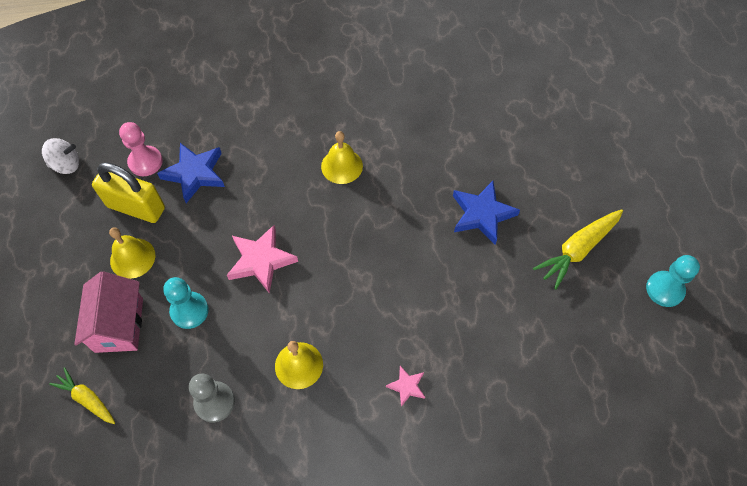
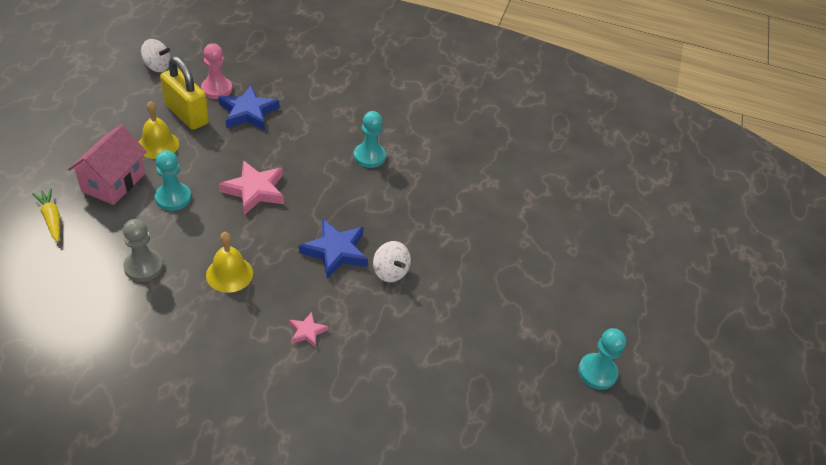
camera: 20 degrees right, 15 degrees down
yellow bell [321,131,363,184] -> turquoise pawn [354,111,386,168]
blue star [453,181,520,245] -> blue star moved to [299,219,368,279]
yellow carrot [533,209,623,290] -> none
none -> white spinning top [373,241,411,282]

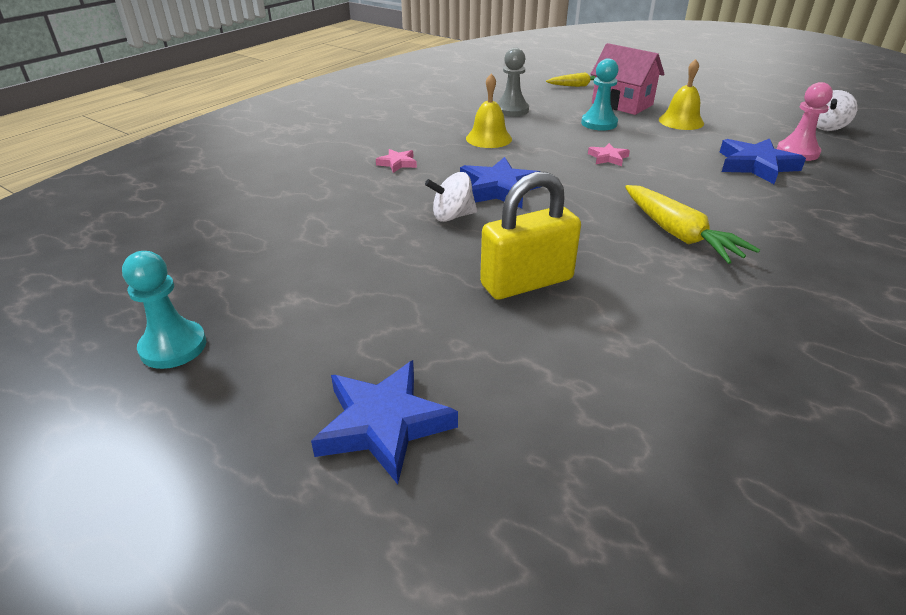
camera: 115 degrees right, 10 degrees down
yellow padlock [160,56,209,130] -> yellow padlock moved to [480,172,581,299]
pink star [219,160,284,215] -> pink star [588,143,630,166], size x0.52
turquoise pawn [354,111,386,168] -> yellow carrot [625,185,760,264]
none -> blue star [311,360,458,484]

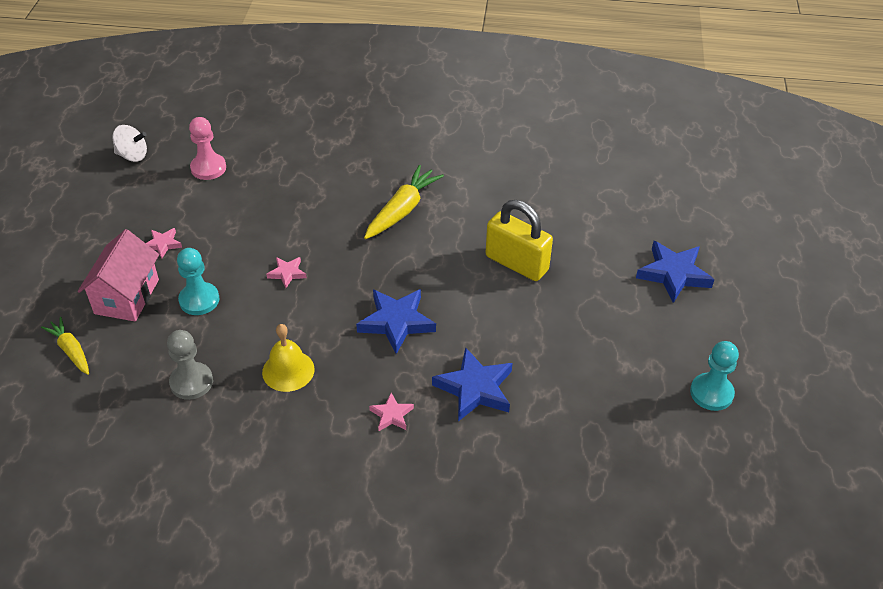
camera: 120 degrees left, 10 degrees up
white spinning top [425,172,477,222] -> none
yellow bell [659,59,704,130] -> pink star [146,228,182,258]
blue star [720,138,806,184] -> blue star moved to [432,347,512,421]

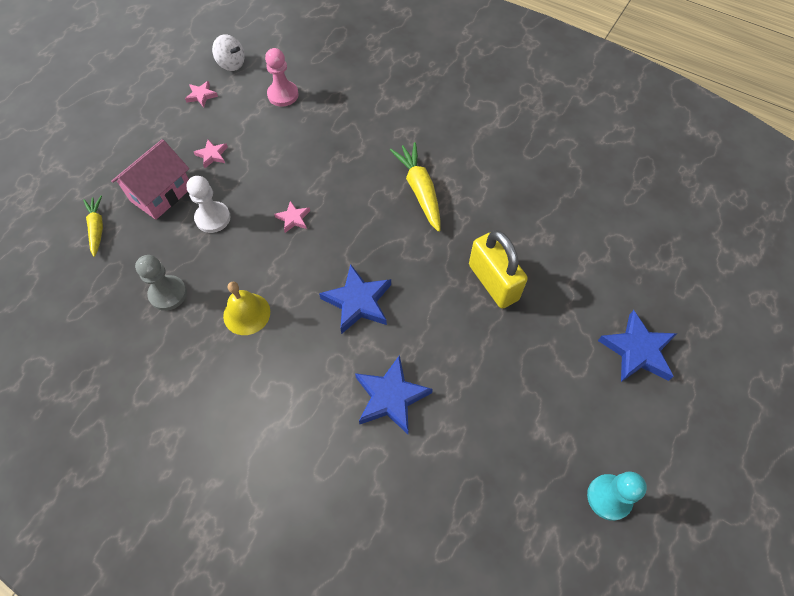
camera: 25 degrees right, 15 degrees up
turquoise pawn [177,248,219,315] -> white pawn [187,176,231,233]
yellow carrot [364,165,444,239] -> yellow carrot turned 75 degrees counterclockwise [390,142,441,232]
pink star [369,393,414,431] -> pink star moved to [185,81,218,107]

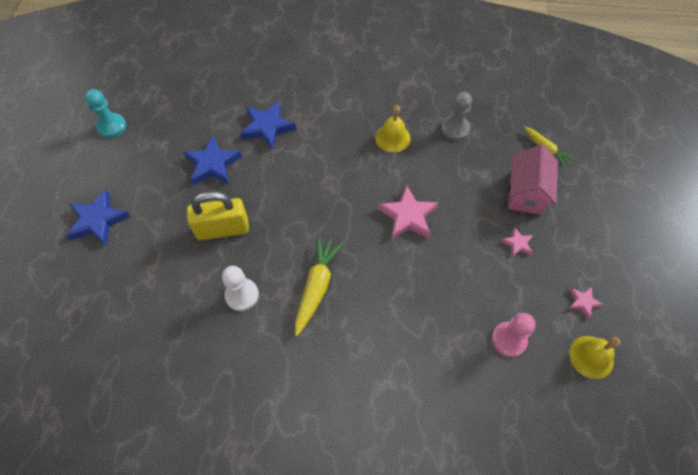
camera: 155 degrees right, 0 degrees up
white pawn [187,176,231,233] -> white pawn moved to [222,266,259,311]
white spinning top [212,34,245,71] -> yellow bell [569,336,620,379]
pink star [274,201,310,233] -> pink star [378,185,438,240], size x1.91
blue star [319,264,391,334] -> blue star moved to [183,135,242,185]
yellow carrot [390,142,441,232] -> yellow carrot turned 120 degrees counterclockwise [295,236,344,336]
yellow padlock [469,230,528,309] -> yellow padlock turned 45 degrees counterclockwise [187,191,249,240]

